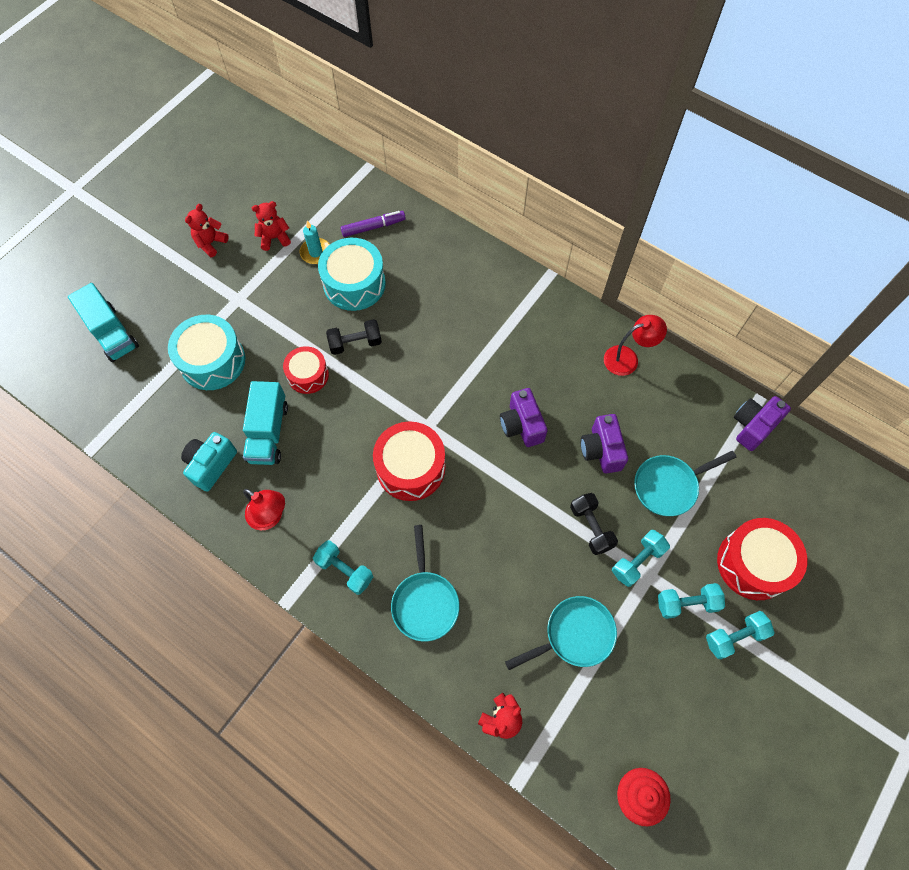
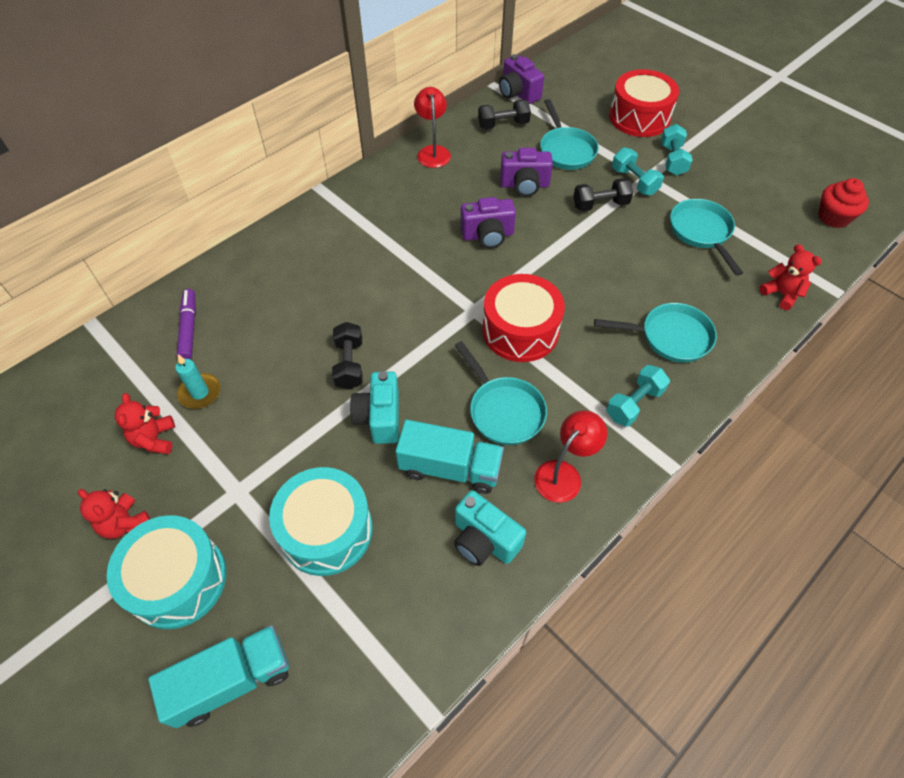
camera: 80 degrees left, 10 degrees down
red drum [283,346,329,394] -> turquoise camera [350,371,399,444]
turquoise drum [318,238,386,311] -> turquoise drum moved to [107,515,226,629]
turquoise dumbbell [706,611,775,659] -> none
none -> turquoise pan [454,341,547,445]
none -> black dumbbell [478,100,531,130]

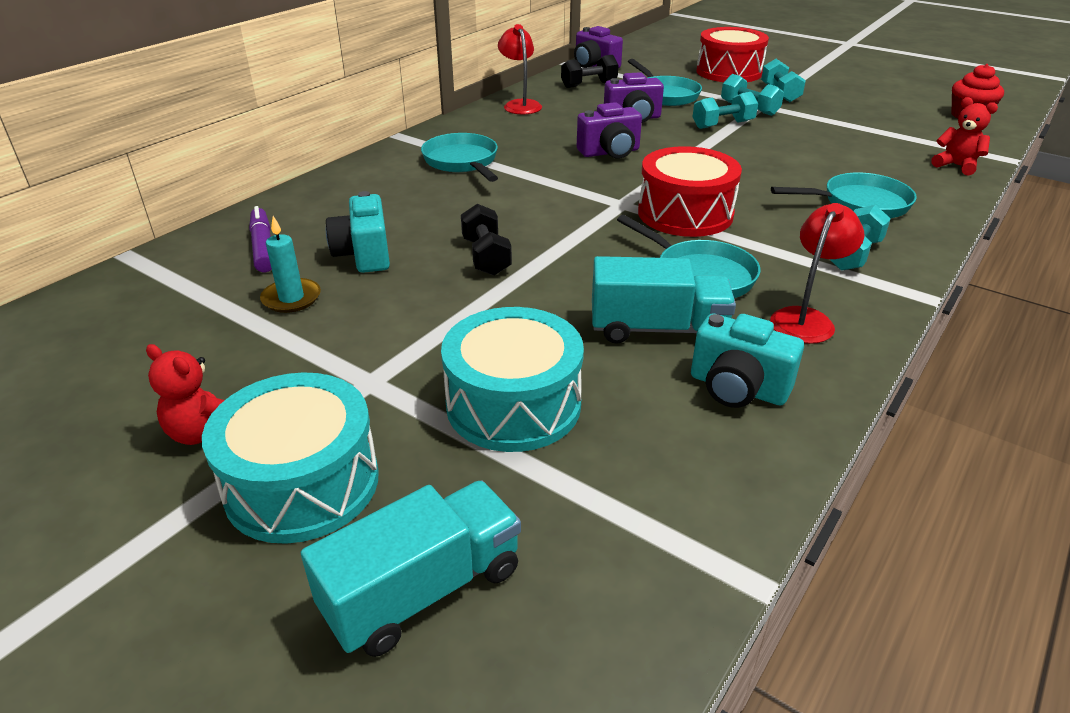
camera: 10 degrees left, 20 degrees down
red teddy bear [115,393,175,454] -> none
turquoise camera [350,371,399,444] -> turquoise camera moved to [326,191,390,273]
black dumbbell [573,178,633,212] -> turquoise dumbbell [693,92,758,129]
turquoise pan [670,199,743,276] -> turquoise pan moved to [421,133,498,182]

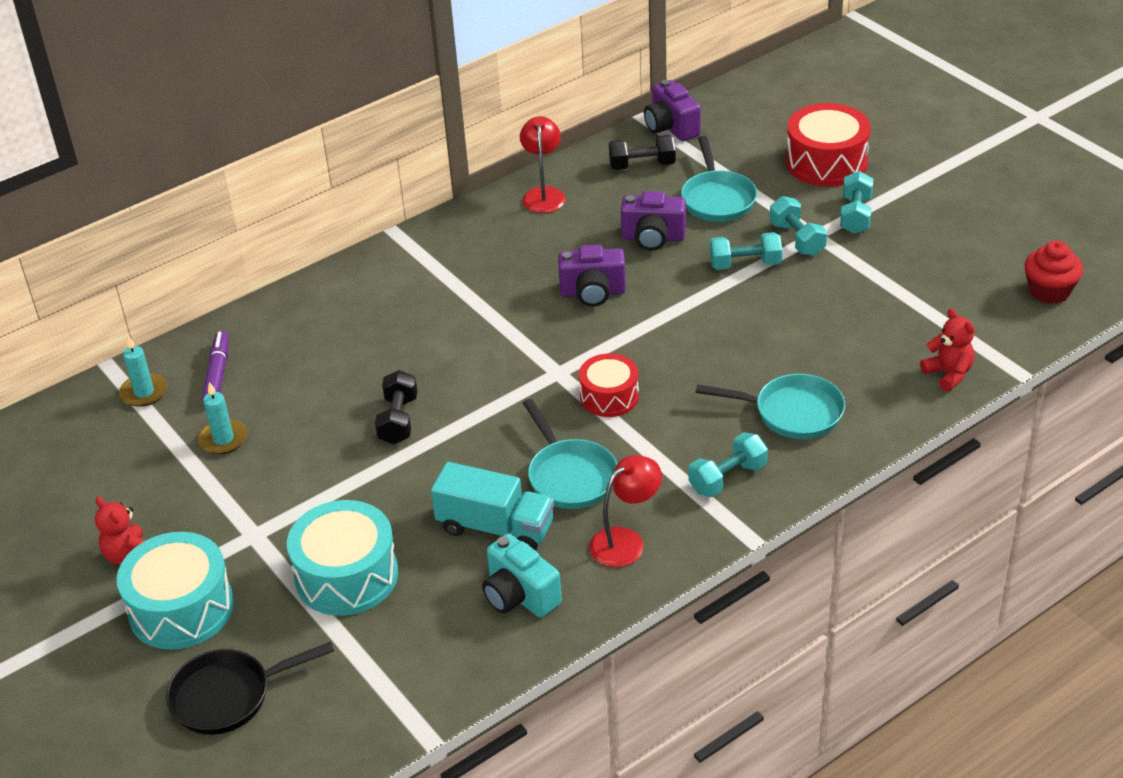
camera: 20 degrees right, 5 degrees up
turquoise truck [301,480,521,657] -> black pan [166,642,334,735]
turquoise camera [326,191,390,273] -> none
turquoise pan [421,133,498,182] -> none
red drum [638,146,742,237] -> red drum [579,353,639,417], size x0.63
none -> turquoise candle [119,336,167,407]

